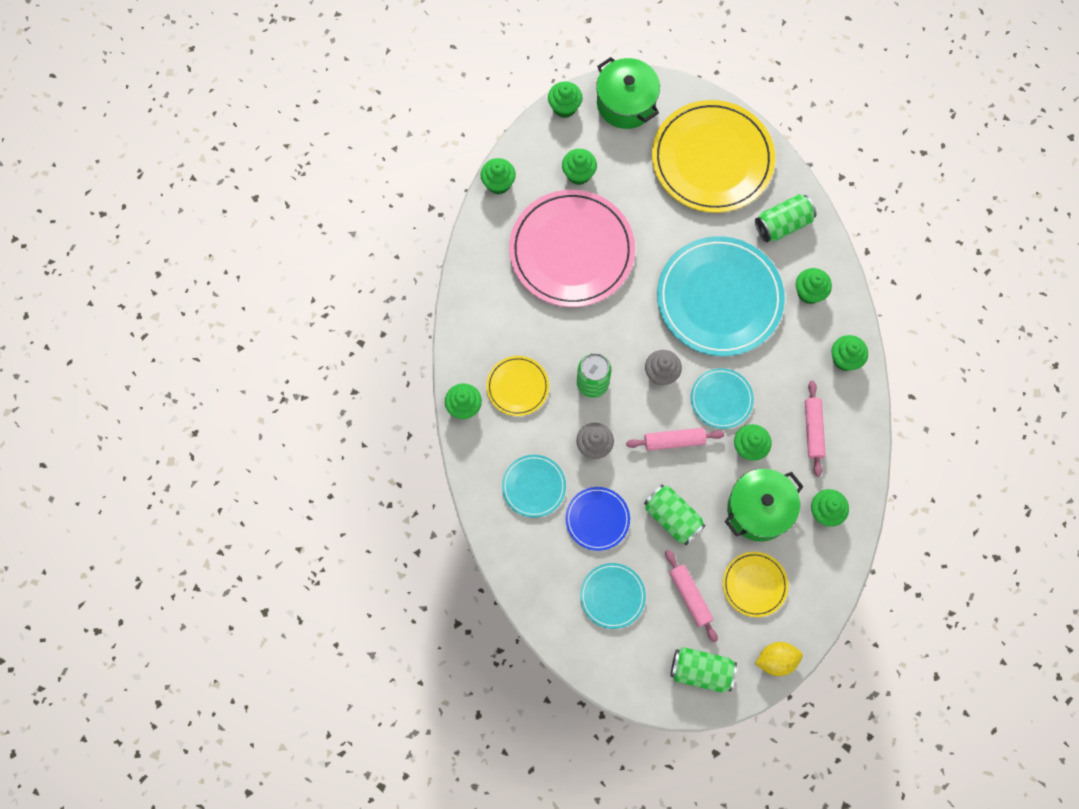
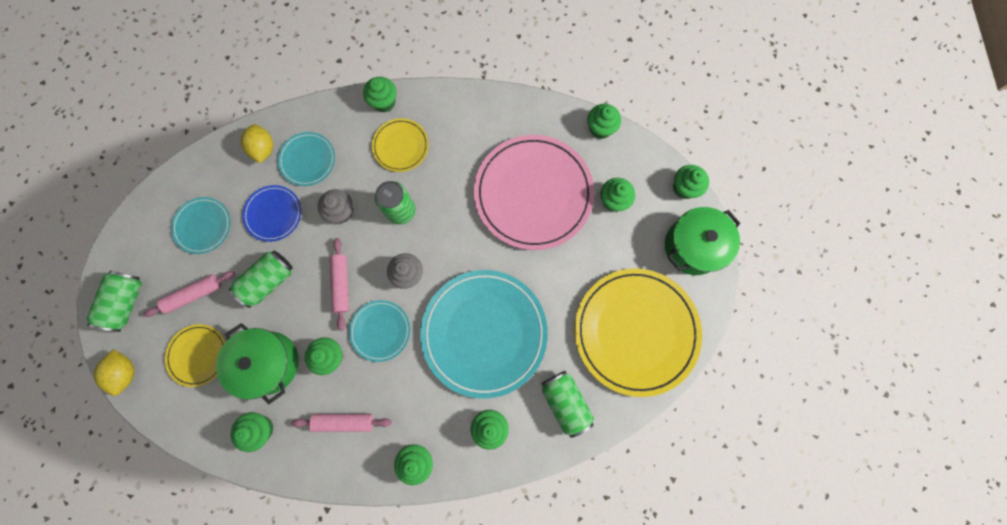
camera: 90 degrees right, 5 degrees up
none -> yellow lemon [241,124,273,163]

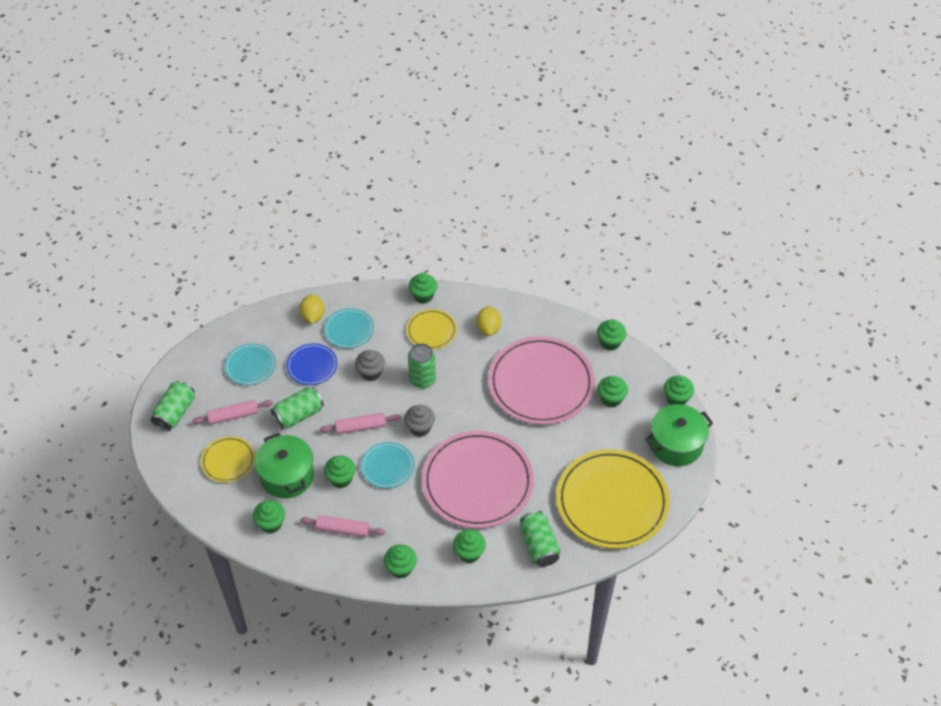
camera: 10 degrees right, 25 degrees down
yellow lemon [94,349,134,396] -> yellow lemon moved to [476,306,501,336]
pink rolling pin [330,238,349,331] -> pink rolling pin turned 75 degrees clockwise [320,413,401,434]
turquoise plate [420,270,548,399] -> pink plate [422,431,534,528]

